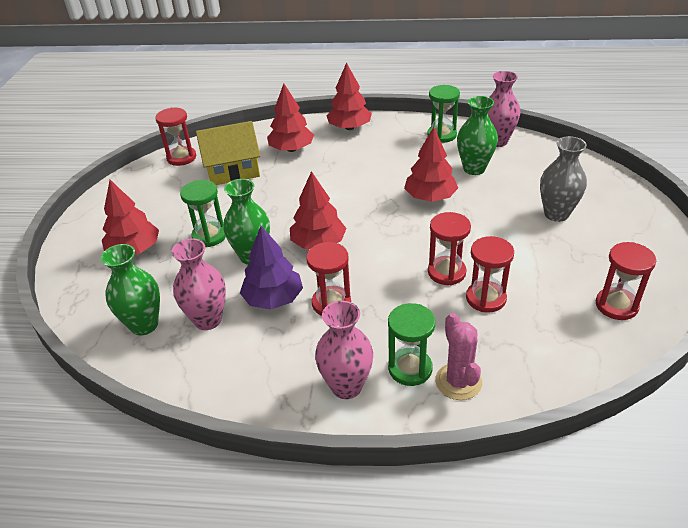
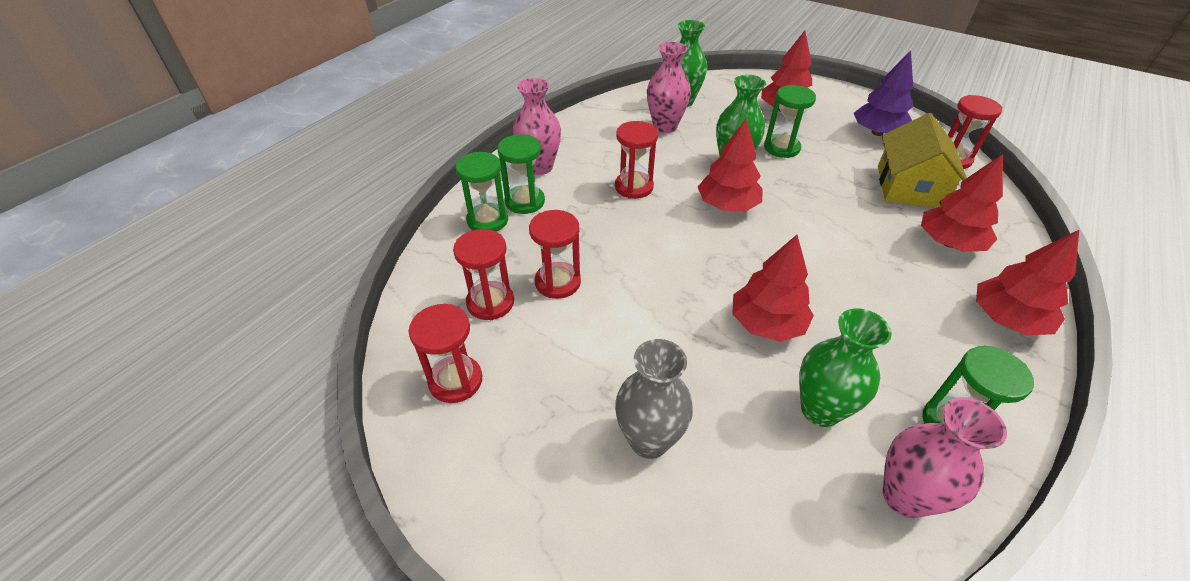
camera: 115 degrees right, 5 degrees up
purple tree [240,226,303,310] -> purple tree moved to [854,50,913,136]
red hourglass [428,212,471,285] -> red hourglass moved to [453,229,514,320]
pink cactus [435,313,482,400] -> green hourglass [456,152,508,232]

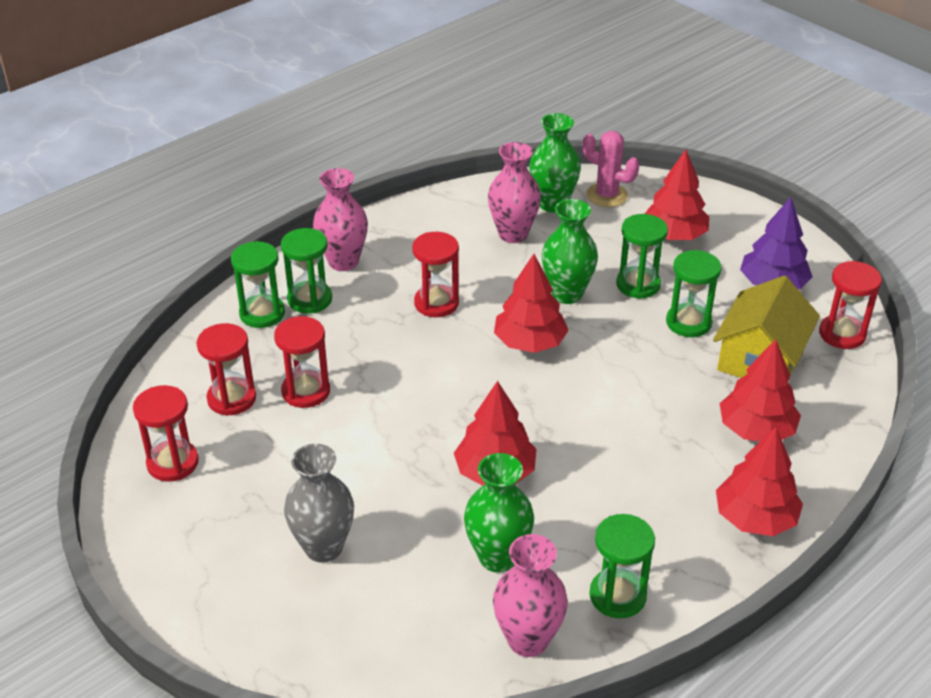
camera: 15 degrees right, 5 degrees down
none -> pink cactus [583,131,639,207]
none -> green hourglass [666,250,722,337]

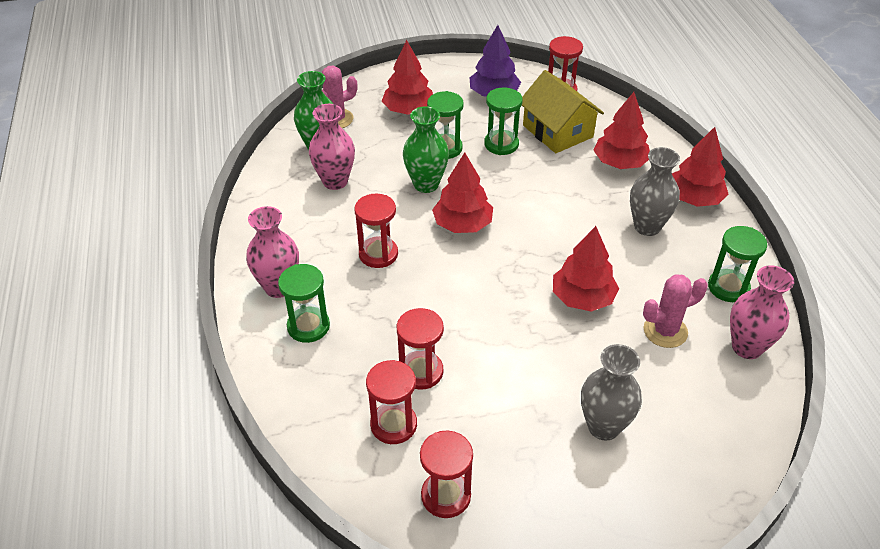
camera: 60 degrees left, 5 degrees up
green hourglass [231,241,285,328] -> none
green vase [464,453,534,573] -> pink cactus [643,274,708,348]
none -> grey vase [630,147,680,236]

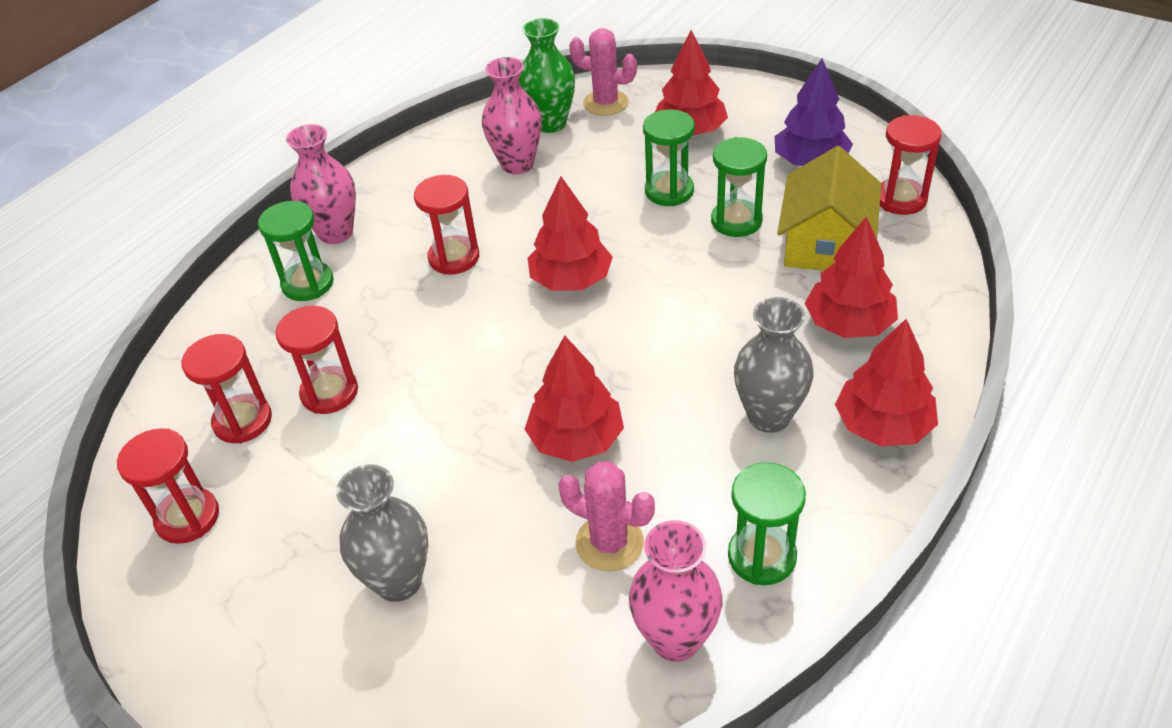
camera: 50 degrees right, 0 degrees up
green vase [403,106,449,193] -> none

